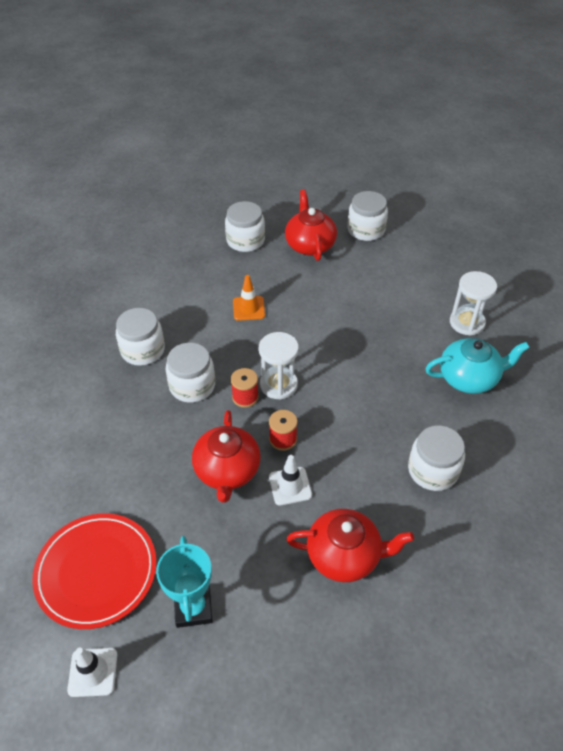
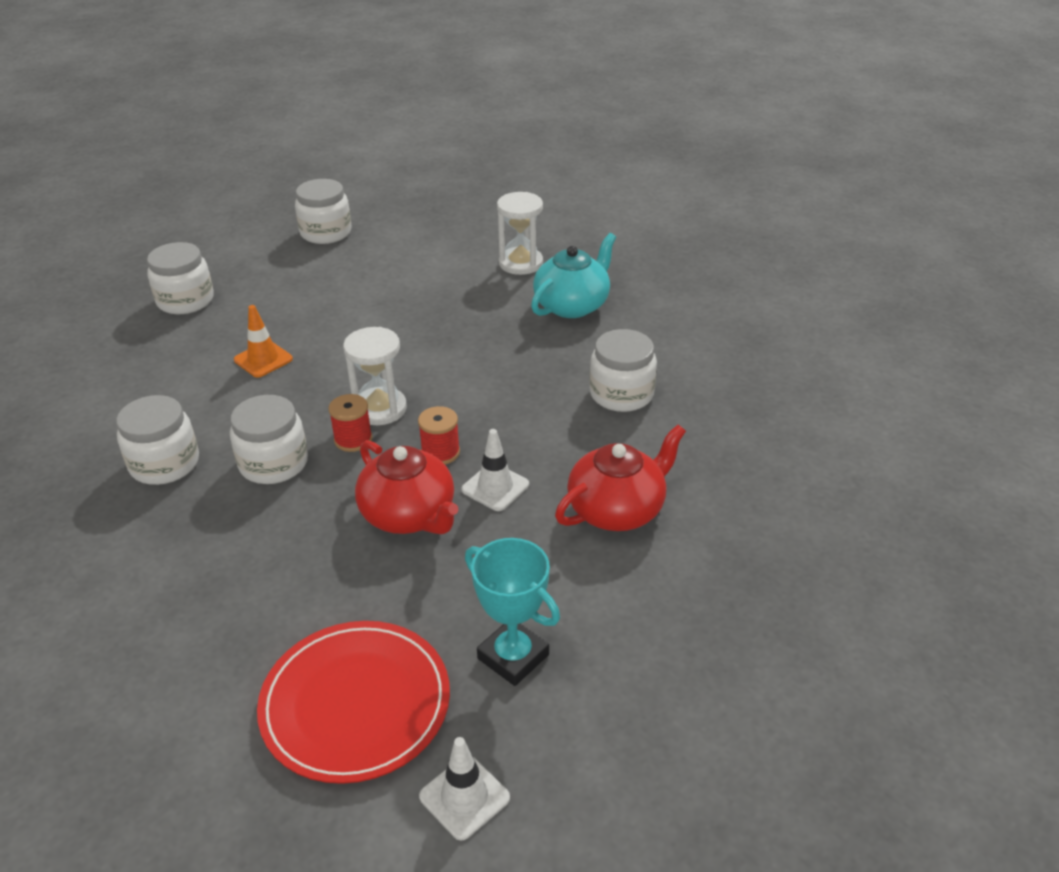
camera: 40 degrees left, 10 degrees down
red teapot [285,190,337,261] -> none

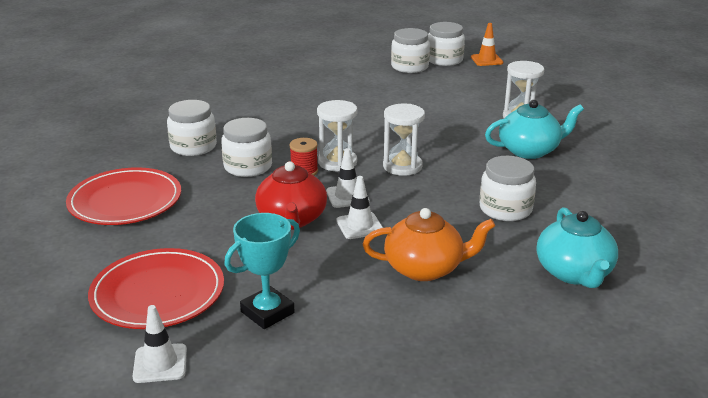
camera: 35 degrees right, 10 degrees down
white jar [147,242,214,314] -> white jar moved to [428,22,465,66]
orange traffic cone [234,305,293,378] -> orange traffic cone moved to [471,23,503,66]
red spool [418,406,460,465] -> white traffic cone [326,148,369,208]
turquoise trophy [465,538,560,686] -> turquoise trophy turned 60 degrees clockwise [224,213,300,329]
red teapot [555,425,686,531] -> orange teapot [363,208,495,281]
none -> red plate [66,167,181,225]
none -> white hourglass [383,104,425,176]
none -> turquoise teapot [537,207,618,288]

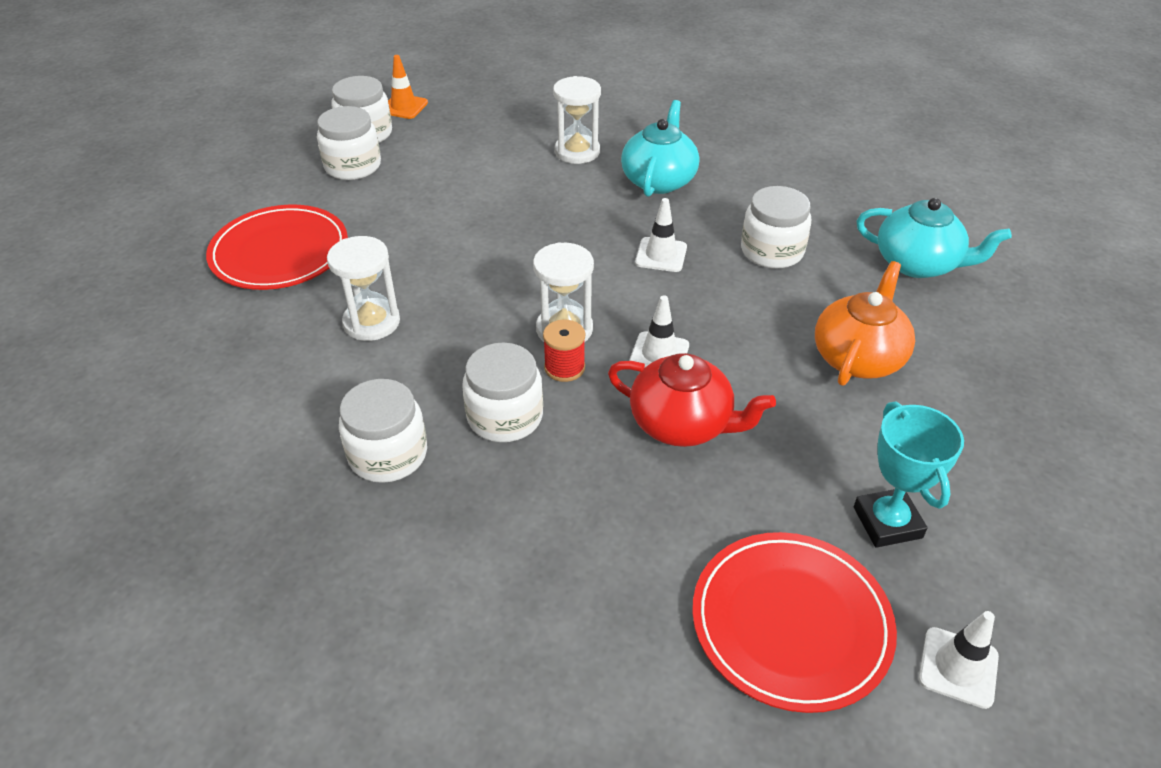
camera: 60 degrees left, 15 degrees up
red plate [66,167,181,225] -> red plate moved to [206,205,348,290]
white traffic cone [336,176,383,239] -> white traffic cone moved to [635,198,687,272]
white hourglass [383,104,425,176] -> white hourglass moved to [327,236,400,341]

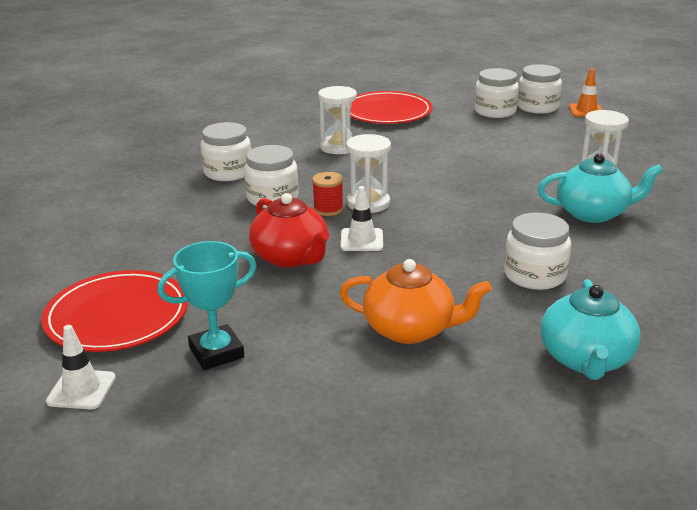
camera: 75 degrees right, 15 degrees down
red teapot [608,353,776,447] -> red teapot turned 45 degrees counterclockwise [249,193,329,268]
white traffic cone [635,198,687,272] -> none

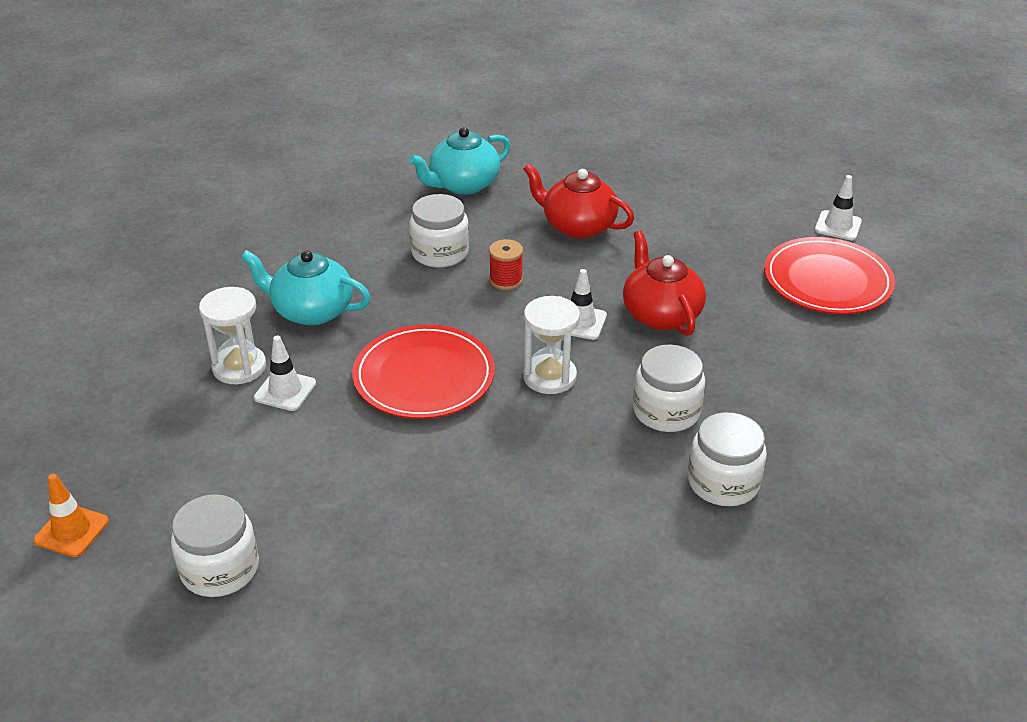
camera: 165 degrees left, 10 degrees up
turquoise trophy [157,241,256,370] -> none
red spool [312,172,344,216] -> red spool moved to [489,239,523,290]
white hourglass [318,86,357,154] -> none
orange teapot [340,259,492,344] -> red teapot [523,163,634,239]
red plate [350,91,433,124] -> red plate moved to [352,324,495,419]
white jar [517,64,562,114] -> none
turquoise teapot [540,279,640,380] -> turquoise teapot turned 150 degrees counterclockwise [409,127,511,195]
none -> white traffic cone [254,336,316,411]

